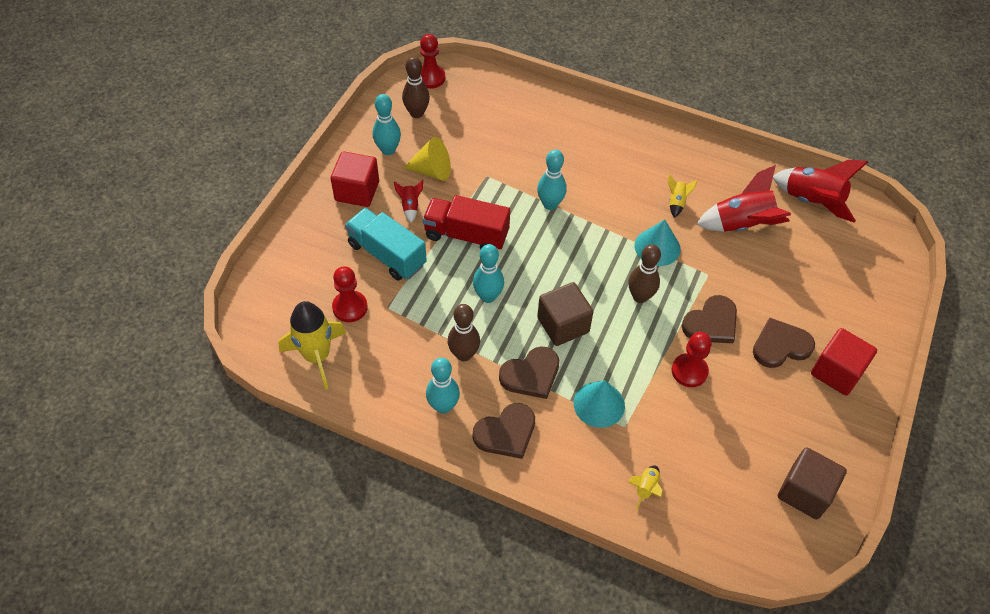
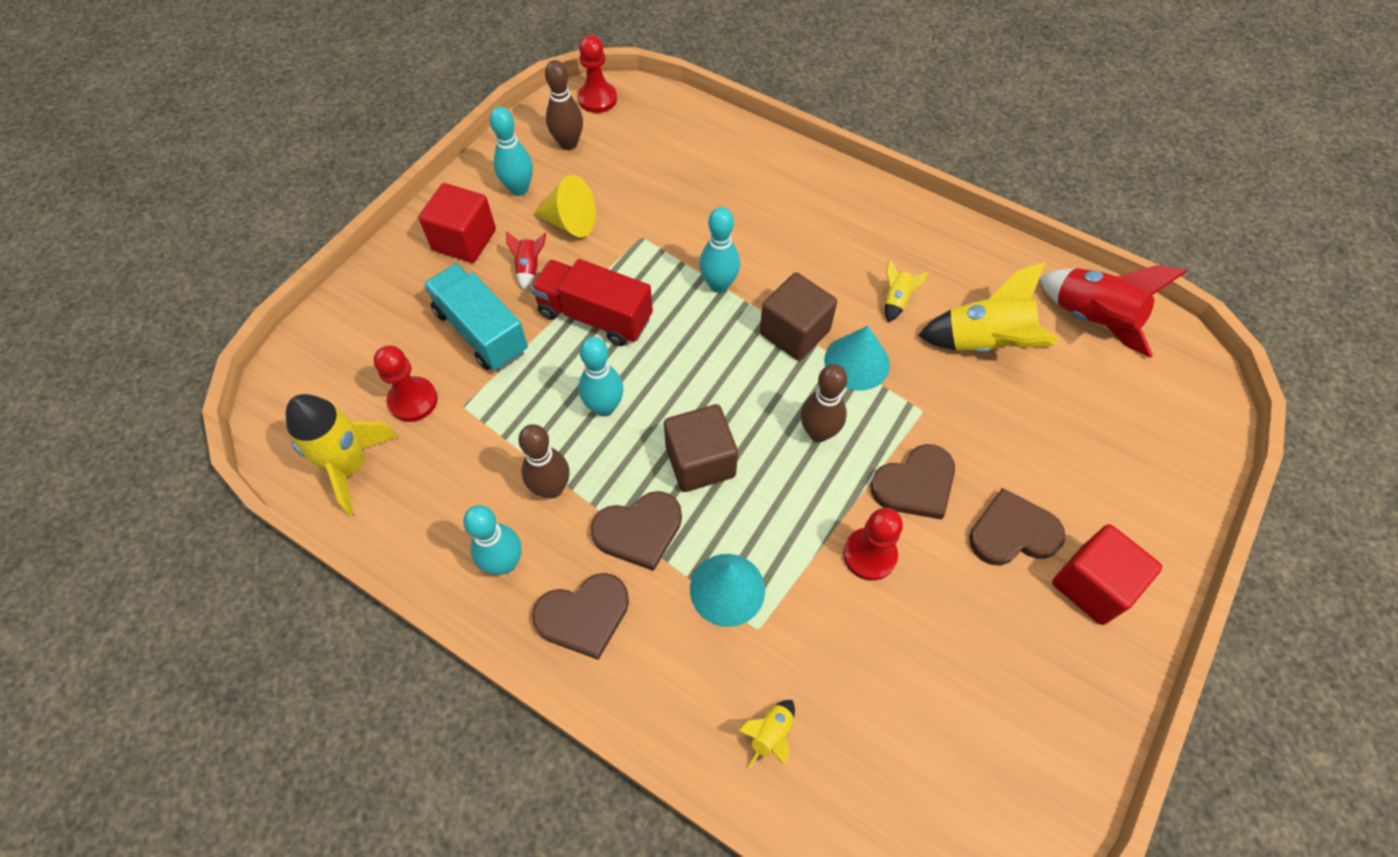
camera: 10 degrees right, 5 degrees up
red rocket [696,165,791,232] -> yellow rocket [918,262,1057,353]
brown cube [778,447,847,519] -> brown cube moved to [760,272,837,361]

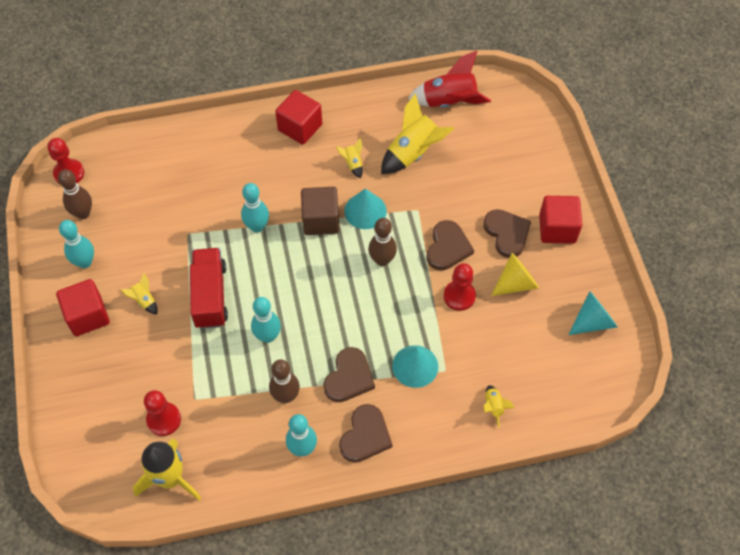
camera: 45 degrees left, 0 degrees up
turquoise truck [424,264,528,370] -> none
red rocket [506,231,546,291] -> yellow rocket [120,273,158,315]
red truck [531,259,653,346] -> red truck turned 105 degrees clockwise [190,248,228,329]
yellow cone [533,175,596,238] -> yellow cone moved to [491,253,539,296]
brown cube [664,404,738,492] -> none
brown heart [969,488,1066,566] -> brown heart turned 120 degrees clockwise [483,209,531,258]
none -> red cube [275,90,322,145]
none -> turquoise cone [568,291,618,335]

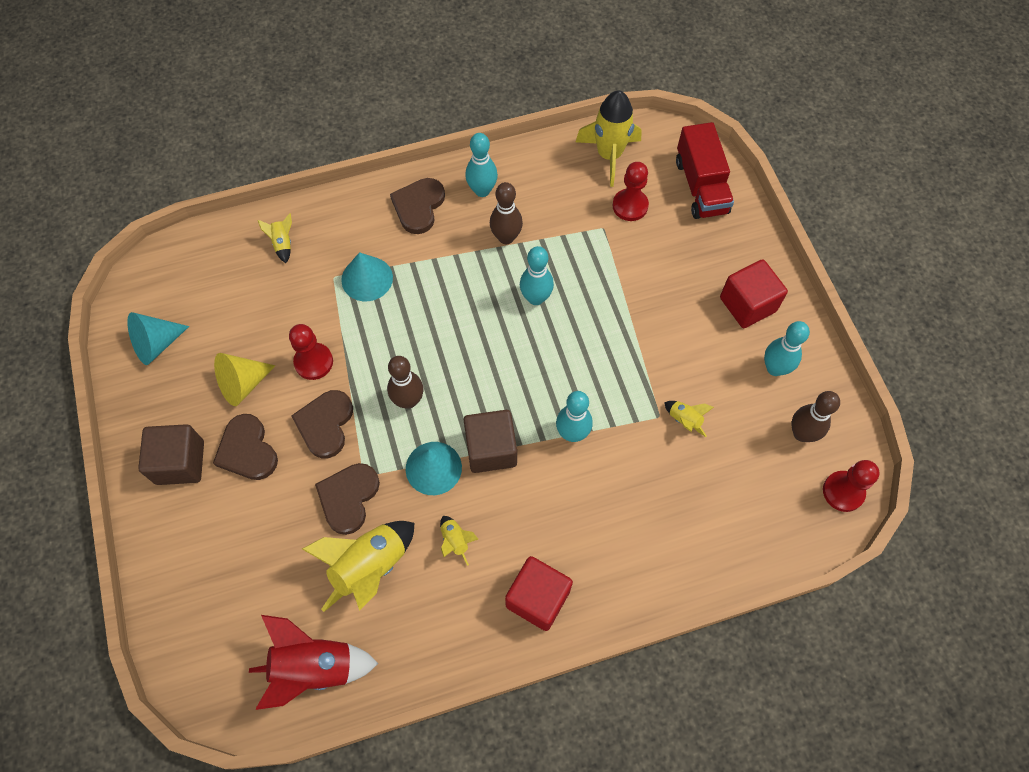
camera: 175 degrees right, 5 degrees up
yellow rocket [120,273,158,315] -> yellow rocket moved to [664,401,714,437]
red truck [190,248,228,329] -> red truck moved to [676,122,734,219]
brown heart [323,347,375,402] -> brown heart moved to [315,463,380,535]
red cube [539,196,582,244] -> brown cube [138,424,204,485]

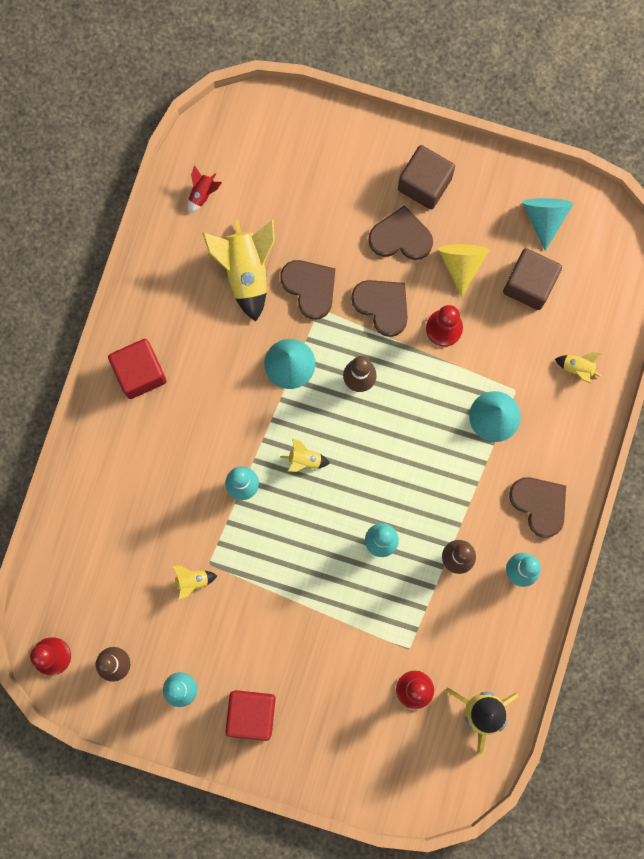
camera: 125 degrees right, 15 degrees up
red rocket [249,615,378,710] -> red rocket [188,166,222,214], size x0.47
yellow rocket [440,516,478,566] -> yellow rocket moved to [280,438,330,472]
brown cube [464,410,517,473] -> brown cube moved to [503,248,562,310]
red truck [676,122,734,219] -> none

